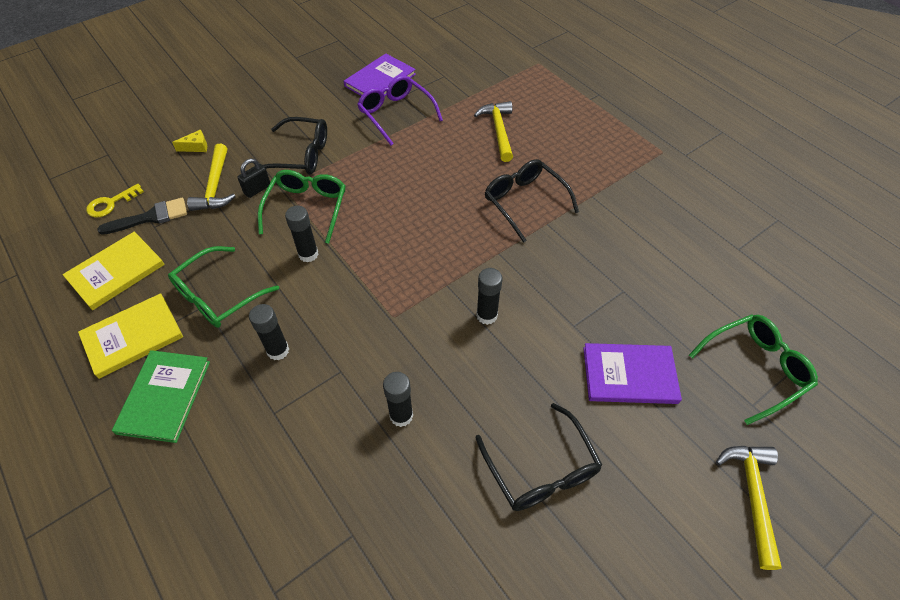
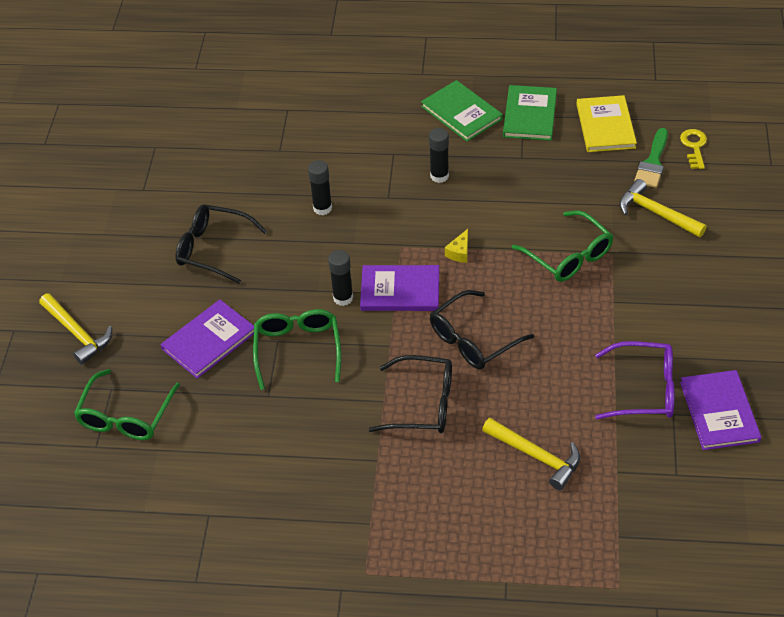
camera: 135 degrees right, 5 degrees down
yellow book [78,293,183,379] -> green book [503,85,557,141]
black brush [97,198,187,235] -> green brush [634,128,668,188]
green glasses [168,246,279,328] -> green glasses moved to [253,309,341,390]
yellow cheese [172,130,207,152] -> yellow cheese moved to [445,229,468,263]
black padlock [237,159,270,198] -> none
black glasses [263,117,327,175] -> black glasses moved to [430,290,534,369]
black glue stick [285,206,319,262] -> none
none -> purple book [360,265,439,311]

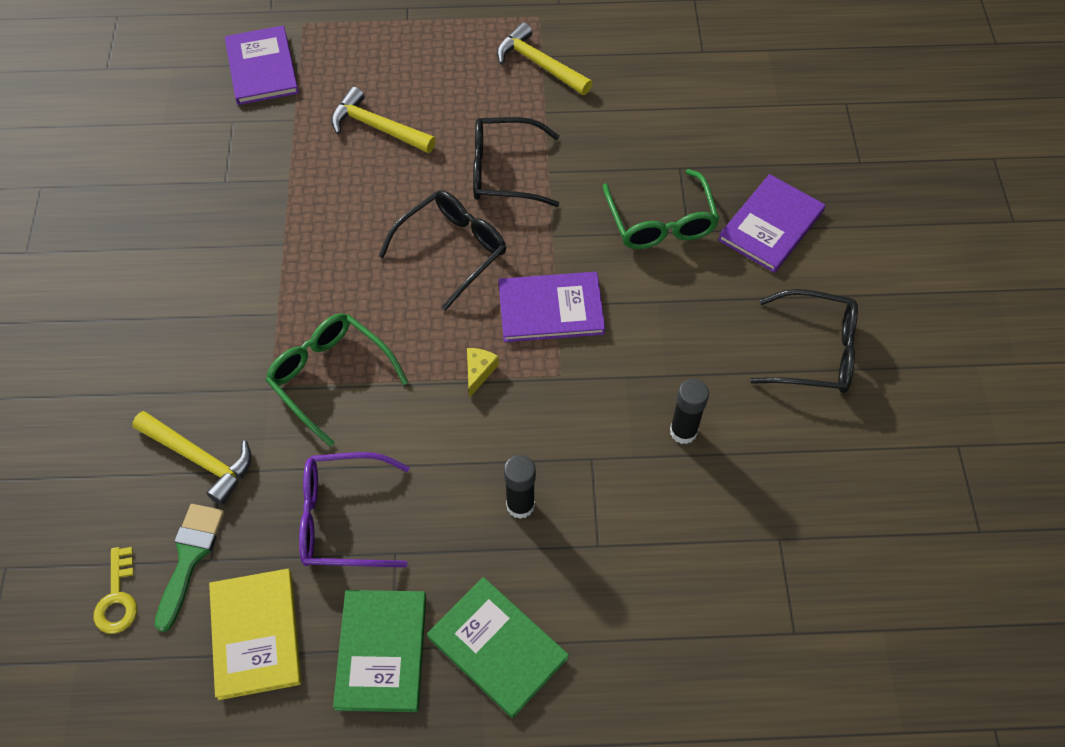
camera: 170 degrees right, 10 degrees up
yellow hammer [39,293,112,365] -> yellow hammer moved to [497,22,592,95]
green glasses [74,369,180,440] -> none
black glue stick [328,250,353,306] -> none
purple glasses [595,341,675,419] -> purple glasses moved to [299,452,410,567]
purple book [680,370,761,450] -> purple book moved to [225,25,299,105]

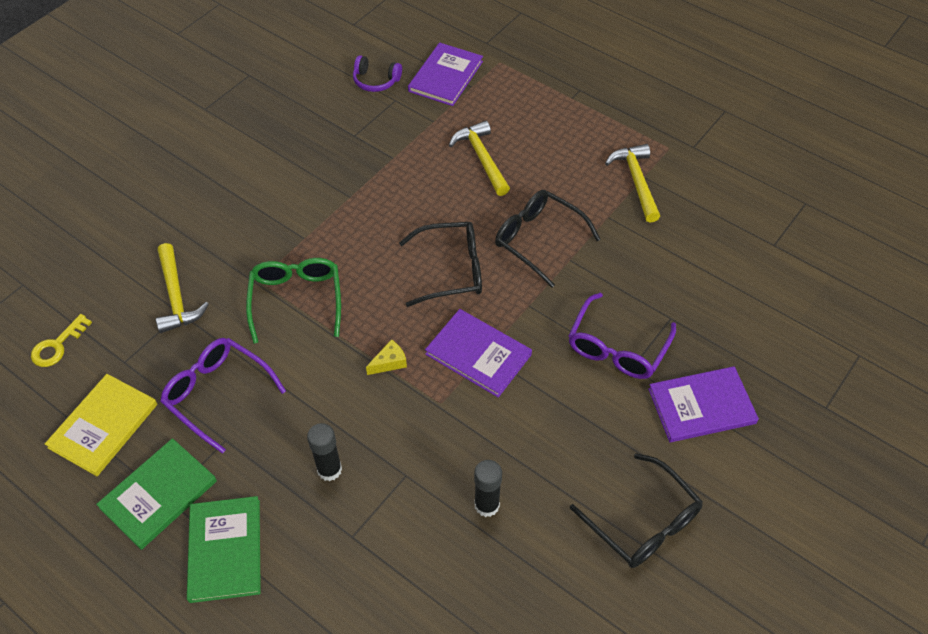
camera: 40 degrees right, 5 degrees down
green brush [155,504,224,632] -> none
green glasses [603,169,719,249] -> purple glasses [568,293,676,379]
none -> purple headphones [353,55,402,92]

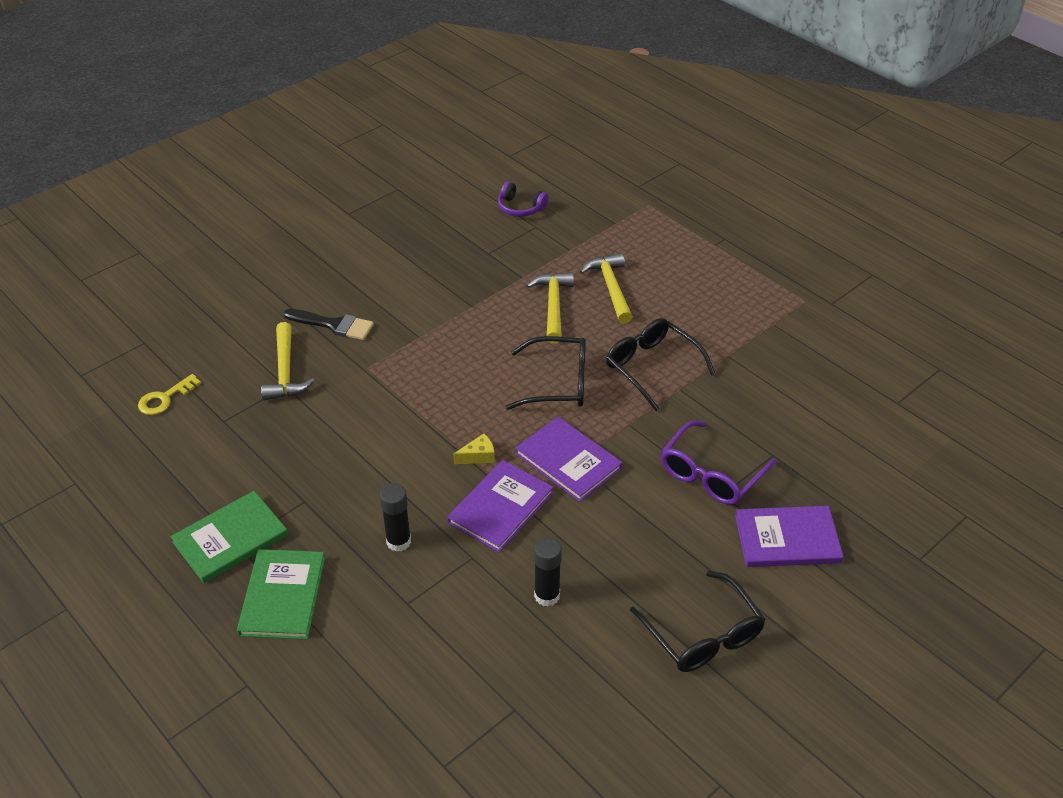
camera: 10 degrees right, 10 degrees down
yellow book [45,374,157,476] -> none
purple glasses [160,338,286,454] -> none
green glasses [246,258,341,344] -> none
purple book [408,43,483,106] -> purple book moved to [447,460,554,552]
yellow hammer [605,144,660,223] -> yellow hammer moved to [526,273,574,343]
none -> black brush [284,309,374,340]

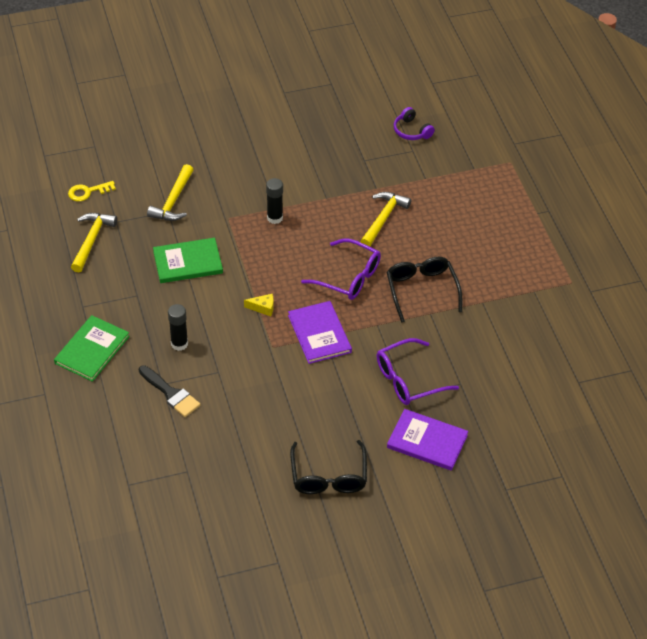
camera: 25 degrees right, 5 degrees up
green book [170,491,288,583] -> green book moved to [153,238,223,283]
black brush [284,309,374,340] -> black brush moved to [139,365,200,417]
purple book [447,460,554,552] -> none
black glasses [506,336,586,410] -> purple glasses [301,238,381,300]
black glue stick [534,537,562,607] -> black glue stick moved to [266,178,283,224]
yellow hammer [580,253,633,324] -> yellow hammer moved to [71,213,117,272]

